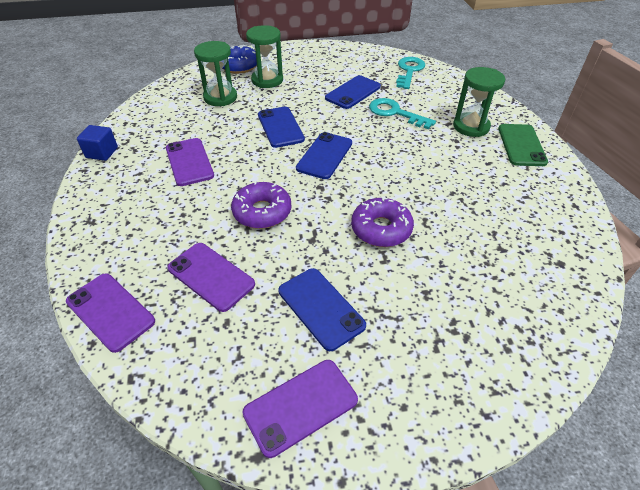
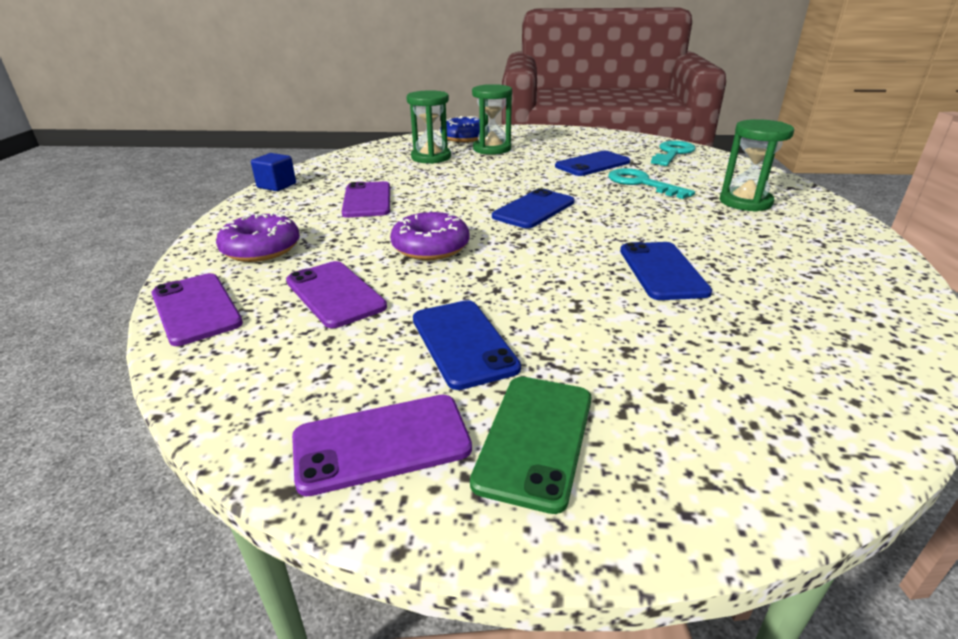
camera: 15 degrees right, 15 degrees down
blue phone [258,107,305,148] -> blue phone moved to [620,242,712,300]
purple donut [351,197,414,247] -> purple donut moved to [216,212,300,262]
green phone [498,124,548,166] -> green phone moved to [470,377,591,514]

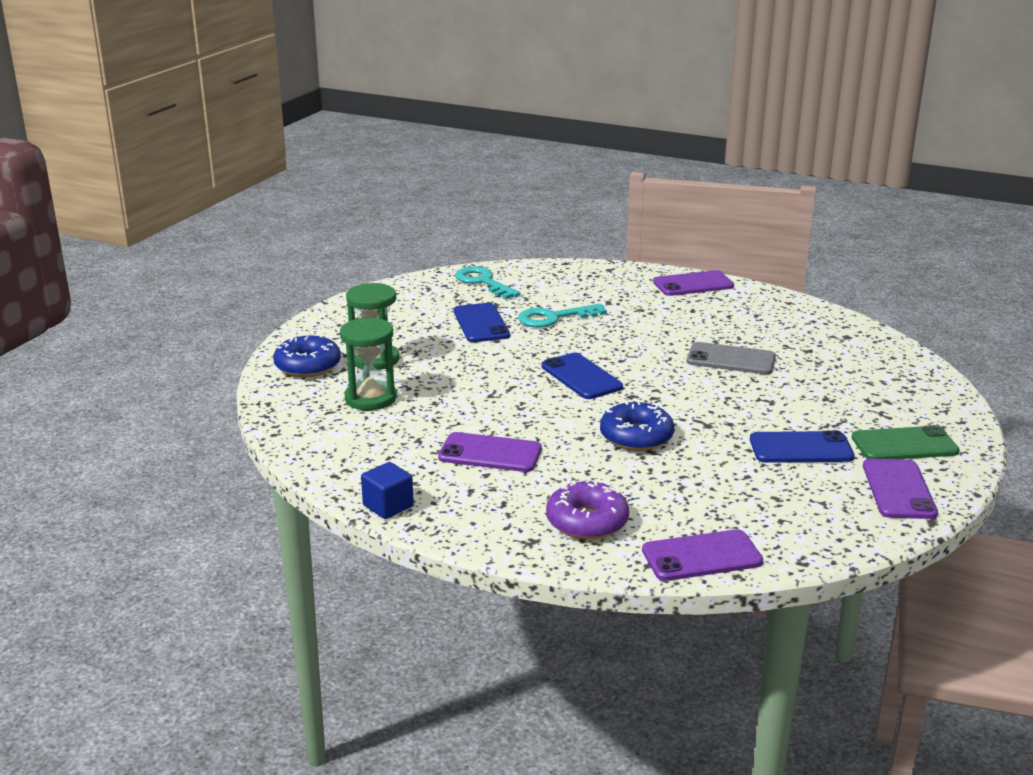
camera: 70 degrees left, 5 degrees down
purple phone [286,261,387,328] -> purple phone moved to [653,270,734,296]
purple donut [390,210,470,260] -> blue donut [600,401,674,451]
green phone [470,377,591,514] -> green phone turned 45 degrees counterclockwise [851,425,960,459]
blue phone [620,242,712,300] -> grey phone [687,342,776,374]
green hourglass [720,119,794,212] -> none

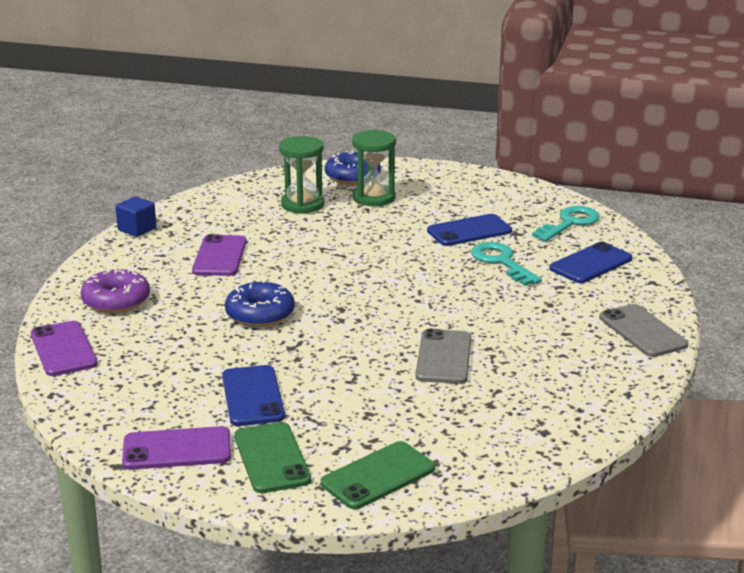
camera: 80 degrees right, 0 degrees up
blue phone [541,352,623,399] -> blue phone moved to [549,242,633,283]
purple phone [653,270,734,296] -> grey phone [599,304,688,357]
none -> green phone [321,441,435,509]

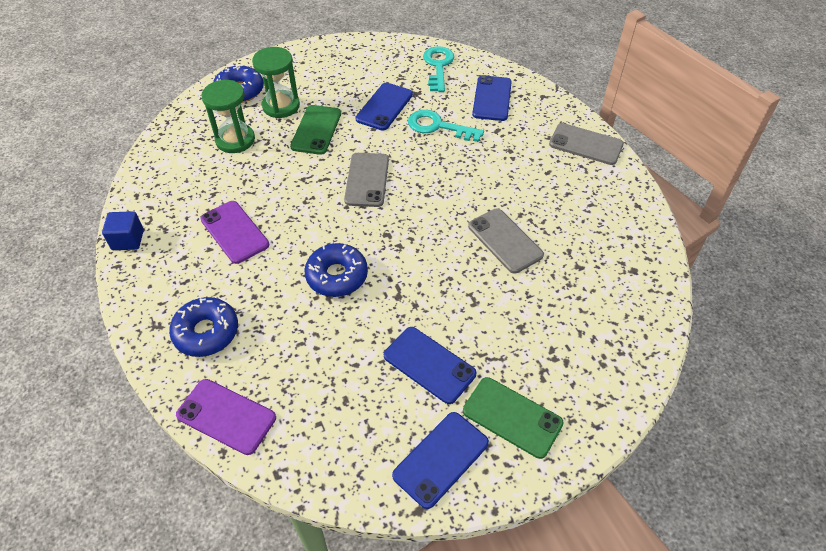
camera: 40 degrees left, 25 degrees up
purple donut [81,269,150,313] -> blue donut [169,297,238,357]
purple phone [122,426,231,470] -> blue phone [392,412,489,509]
green phone [321,441,435,509] -> green phone moved to [290,105,341,155]
none -> grey phone [344,153,389,207]

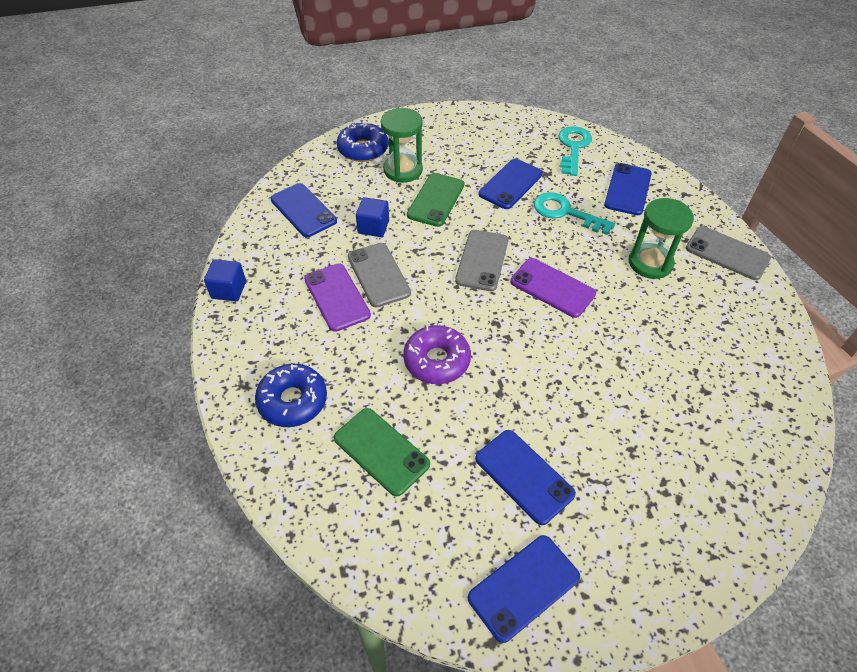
camera: 10 degrees right, 0 degrees up
purple phone [176,379,276,455] -> purple phone moved to [510,258,596,318]
green hourglass [202,80,255,153] -> green hourglass moved to [629,198,694,279]
blue donut [305,243,368,297] -> purple donut [403,325,471,384]
green phone [463,377,564,459] -> green phone moved to [334,408,430,496]
grey phone [468,209,544,274] -> grey phone moved to [348,243,411,308]
none -> blue phone [270,183,337,237]
none -> blue cube [356,197,389,237]

